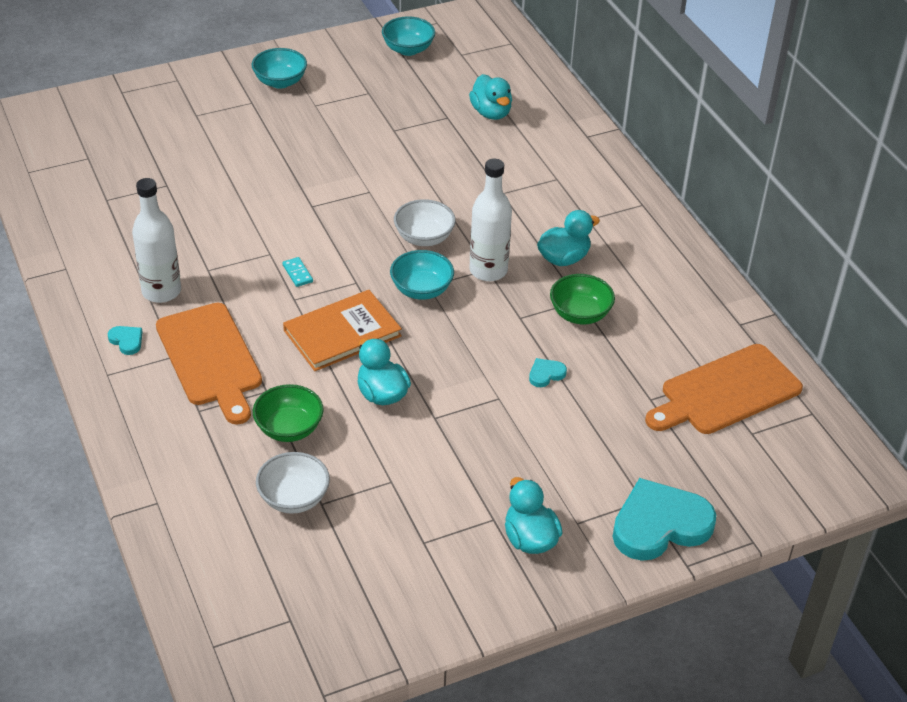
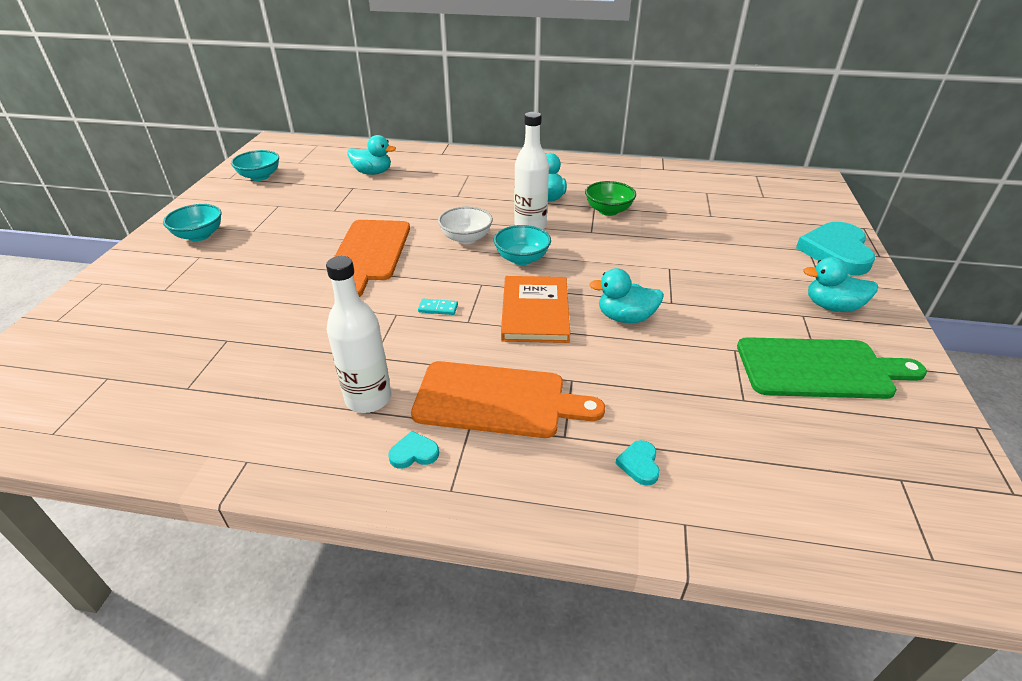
camera: 55 degrees left, 5 degrees down
green bowl [253,384,324,442] -> none
white bowl [256,452,330,514] -> none
turquoise heart [529,358,567,387] -> turquoise heart moved to [615,440,660,486]
orange cutting board [645,344,803,434] -> orange cutting board moved to [327,220,410,297]
none -> green cutting board [737,337,927,399]

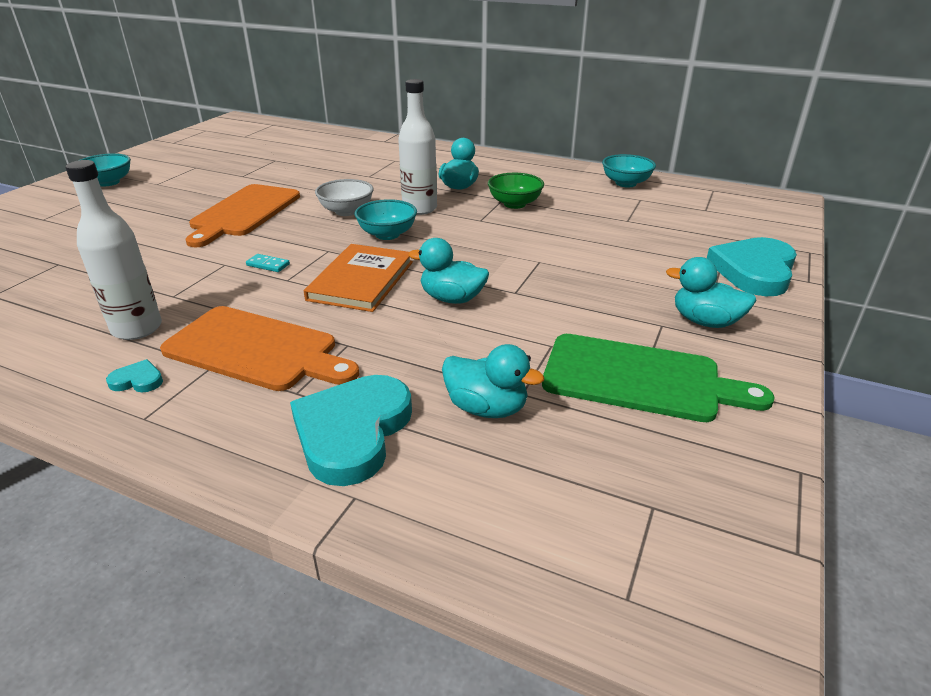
camera: 15 degrees right, 5 degrees down
turquoise bowl [231,150,279,181] -> turquoise bowl moved to [602,154,656,187]
turquoise duck [347,135,396,175] -> turquoise duck moved to [442,344,544,418]
turquoise heart [615,440,660,486] -> turquoise heart [290,375,412,486], size x2.41

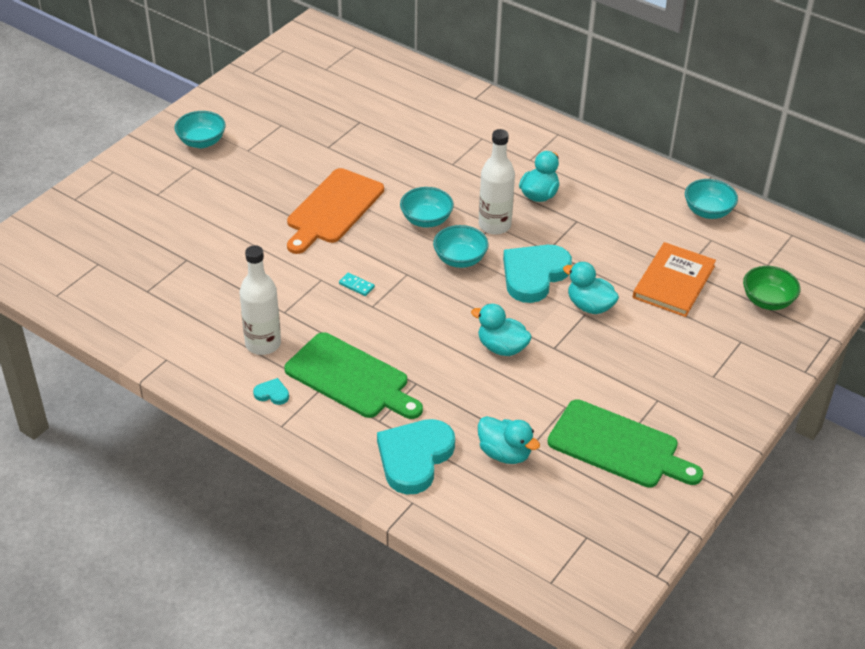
camera: 10 degrees right, 10 degrees up
orange cutting board [160,306,359,391] -> green cutting board [284,332,423,419]
orange book [304,244,413,312] -> orange book moved to [633,242,716,317]
white bowl [315,179,374,216] -> turquoise bowl [400,187,454,228]
green bowl [488,173,544,209] -> green bowl moved to [743,266,801,310]
turquoise duck [666,257,757,328] -> turquoise duck moved to [563,262,619,314]
turquoise heart [707,237,797,296] -> turquoise heart moved to [503,245,572,303]

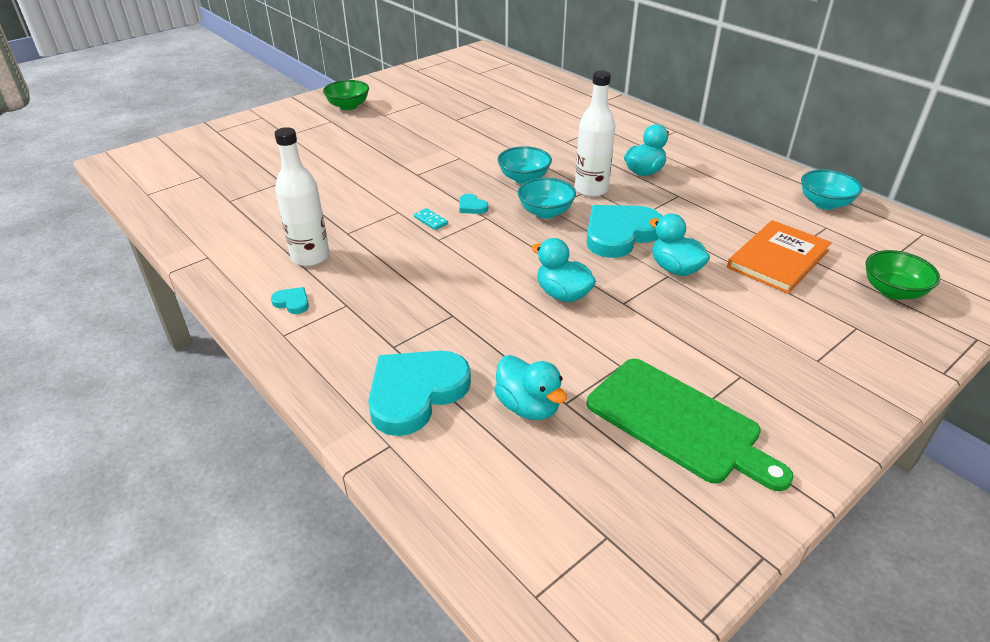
camera: 15 degrees right, 5 degrees down
turquoise bowl [174,111,226,148] -> green bowl [323,80,369,110]
green cutting board [284,332,423,419] -> none
orange cutting board [287,168,384,254] -> none
none -> turquoise heart [459,194,488,214]

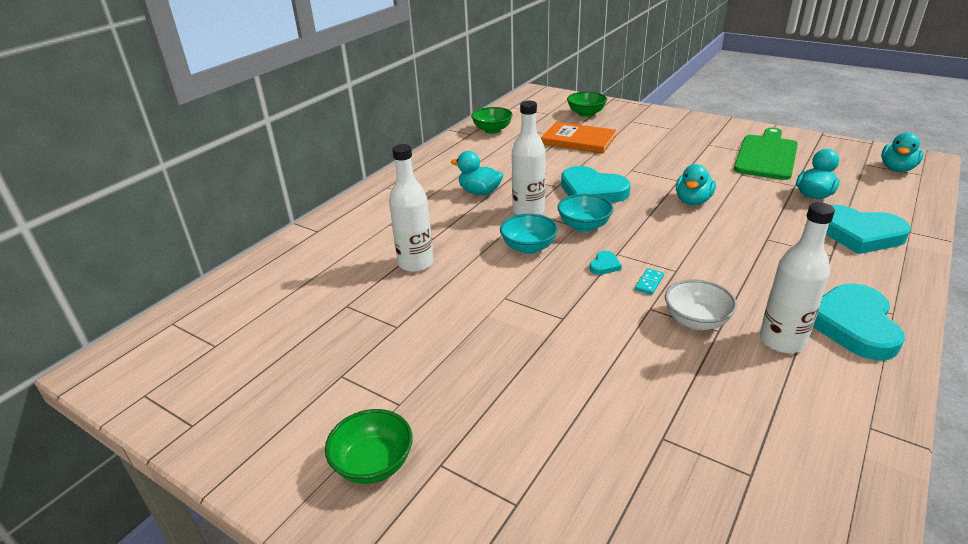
camera: 105 degrees left, 5 degrees down
turquoise heart [271,287,309,314] -> turquoise heart [813,283,905,360], size x2.41
turquoise duck [649,213,710,276] -> turquoise duck moved to [881,132,924,172]
turquoise bowl [801,169,862,210] -> green bowl [471,107,513,134]
none -> white bottle [389,144,434,272]
none -> white bowl [665,279,737,330]

